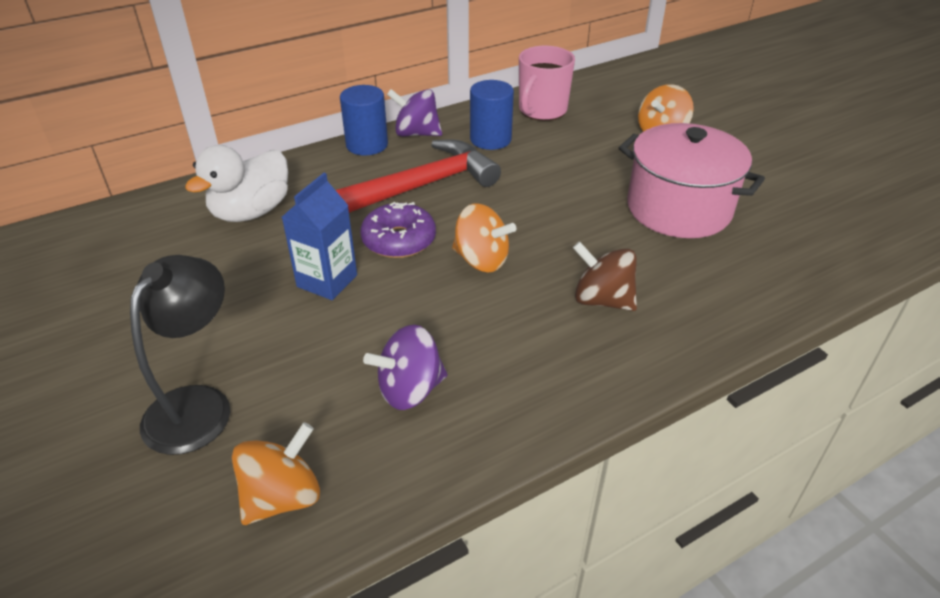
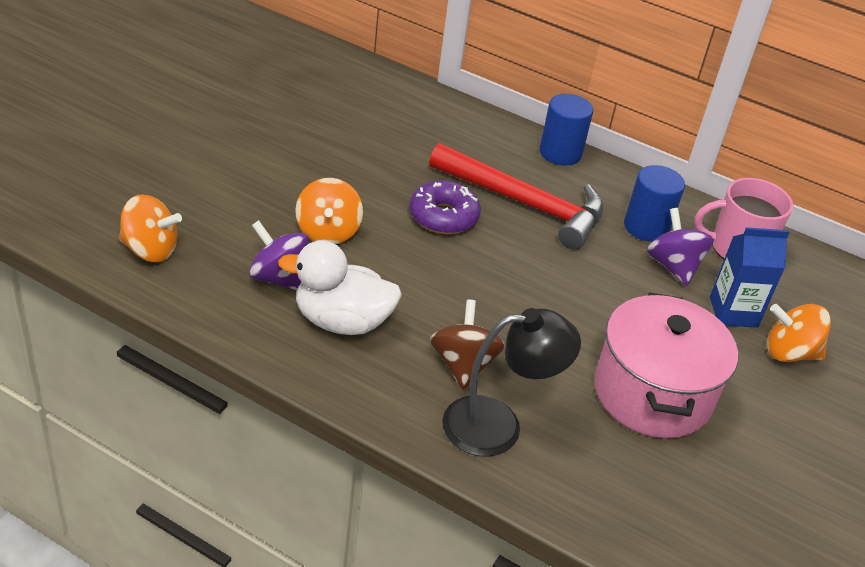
camera: 55 degrees right, 0 degrees up
black lamp [130,255,230,455] -> black lamp moved to [442,308,581,457]
white duck [185,145,288,222] -> white duck moved to [278,240,402,335]
blue carton [282,173,357,300] -> blue carton moved to [710,227,790,328]
purple spinning top [387,89,442,137] -> purple spinning top moved to [647,208,714,286]
orange spinning top [452,204,516,272] -> orange spinning top moved to [295,178,363,244]

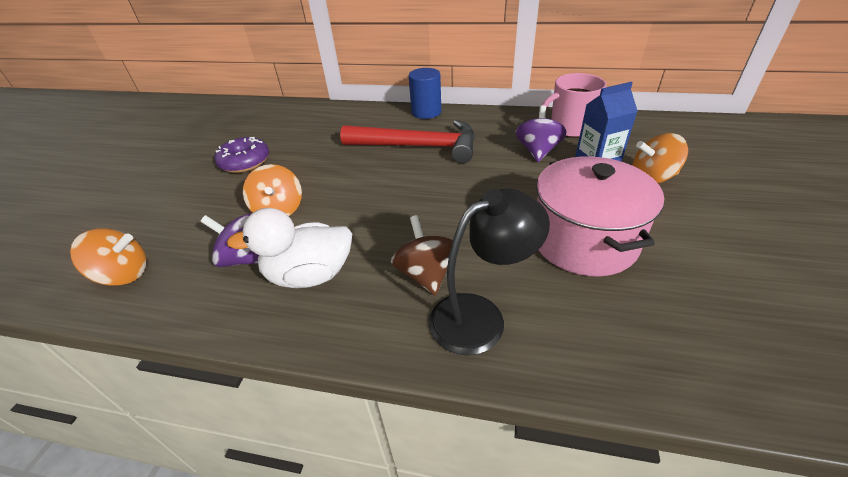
camera: 10 degrees left, 0 degrees up
purple donut [409,181,481,234] -> purple donut moved to [215,137,269,173]
blue cylinder [624,165,685,242] -> none
purple spinning top [647,208,714,286] -> purple spinning top turned 45 degrees clockwise [516,105,567,162]

